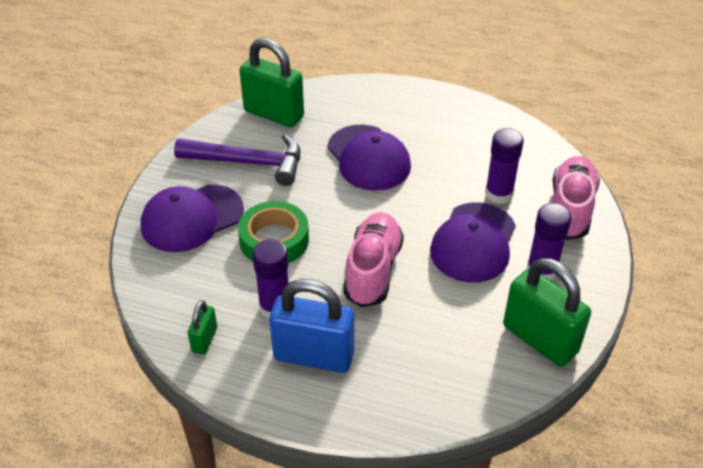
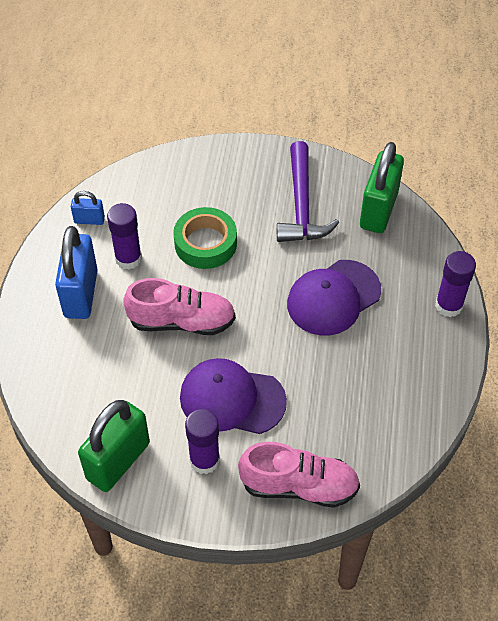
camera: 80 degrees right, 10 degrees up
purple cap [141,184,244,252] -> none
green padlock [188,300,217,354] -> blue padlock [71,191,105,225]
purple glue stick [485,128,524,204] -> purple glue stick moved to [435,251,476,317]

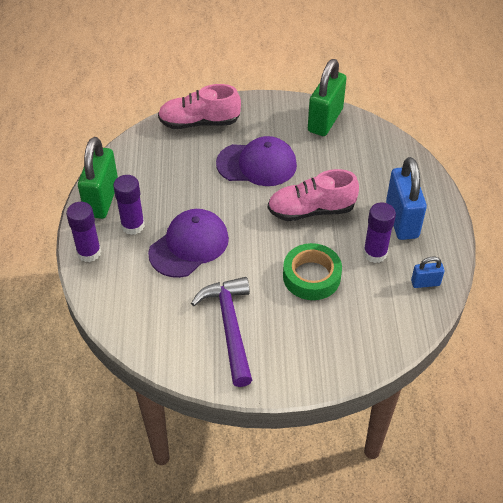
camera: 170 degrees right, 5 degrees down
purple glue stick [185,409,220,474] -> purple glue stick moved to [113,175,145,235]
green padlock [360,142,404,233] -> green padlock moved to [78,137,118,219]

